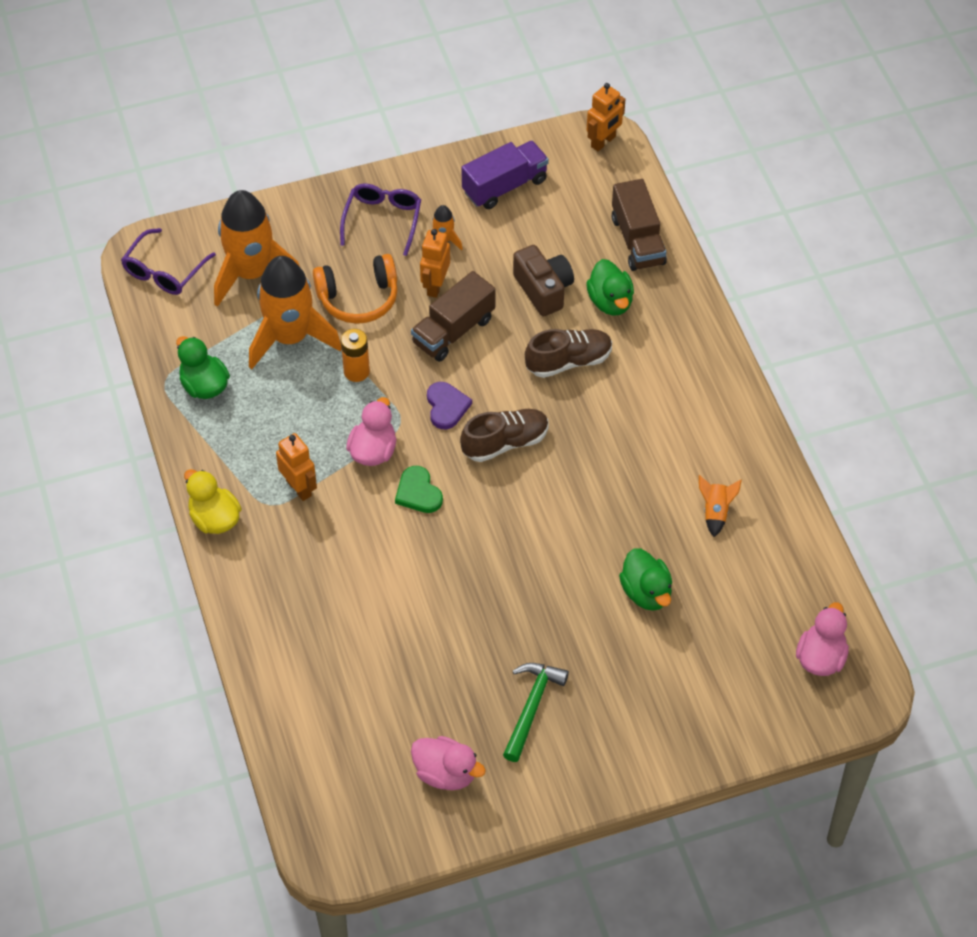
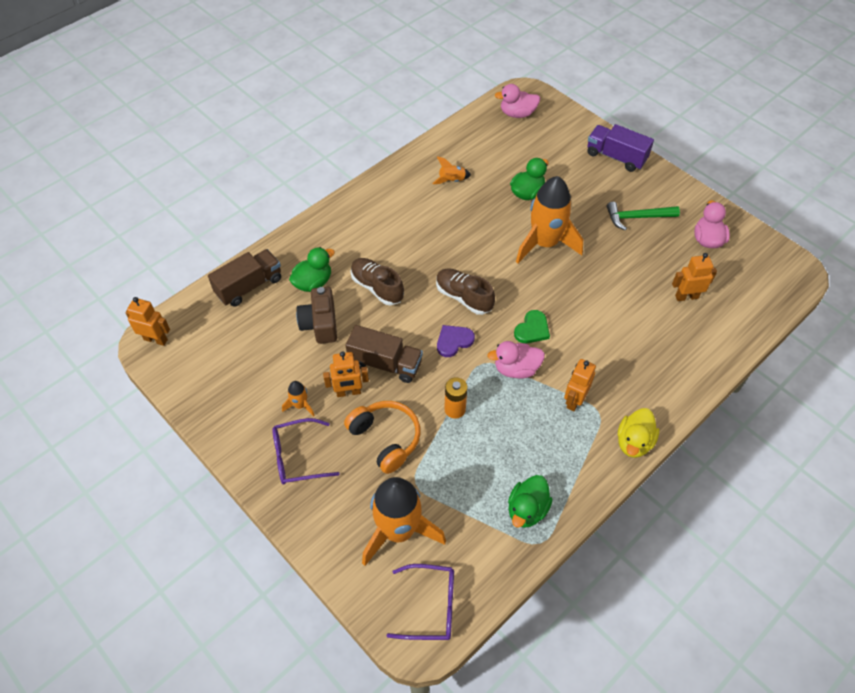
camera: 115 degrees left, 0 degrees up
orange rocket [249,256,342,369] -> orange rocket moved to [516,176,583,263]
purple truck [461,141,549,209] -> purple truck moved to [587,124,654,172]
brown camera [513,245,574,316] -> brown camera turned 45 degrees counterclockwise [296,287,337,344]
none -> orange robot [672,253,717,301]

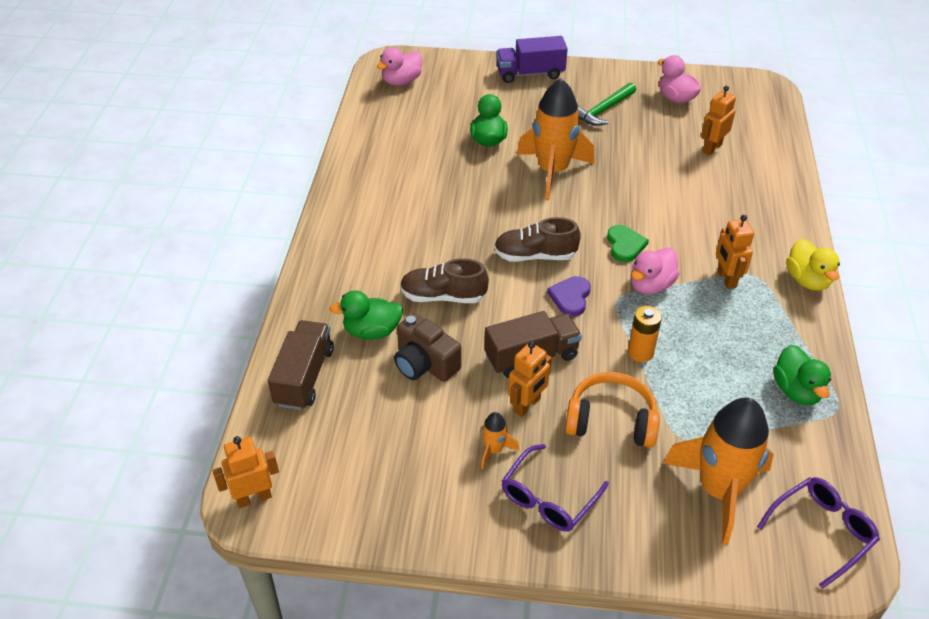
camera: 40 degrees left, 10 degrees down
green duck [289,247,335,292] -> green duck turned 105 degrees counterclockwise [330,291,403,340]
orange rocket [432,156,471,184] -> none

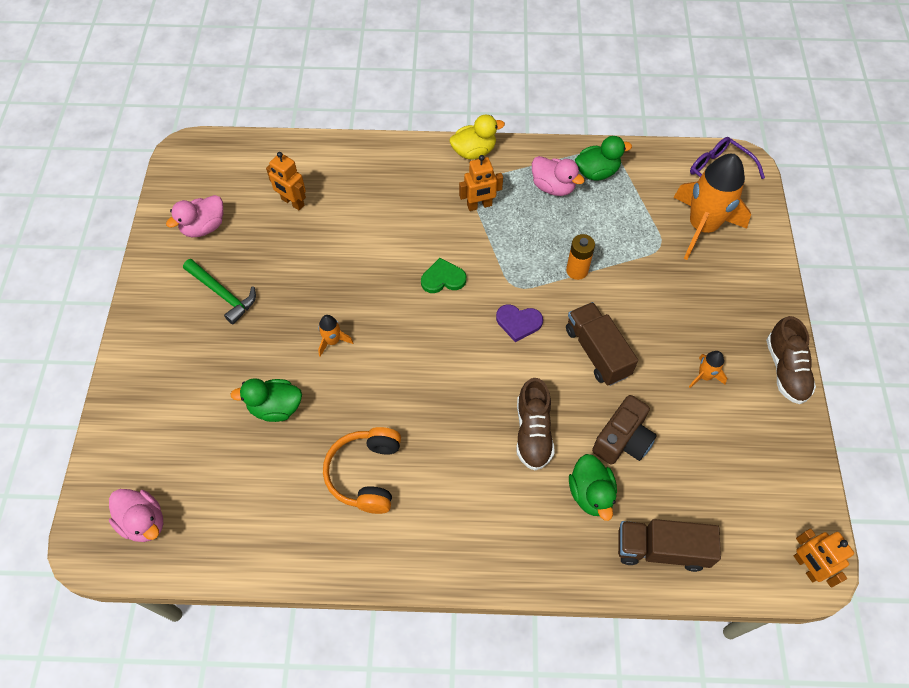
camera: 95 degrees left, 15 degrees up
brown shoe [494,217,581,262] -> brown shoe moved to [766,316,816,404]
purple truck [496,36,568,83] -> none
purple glasses [502,444,609,532] -> none
orange robot [508,341,552,417] -> none
orange rocket [517,78,595,201] -> orange rocket [318,315,354,357], size x0.43
orange headphones [565,372,660,448] -> orange headphones moved to [323,427,401,514]
pink duck [631,247,679,294] -> pink duck moved to [532,156,585,196]

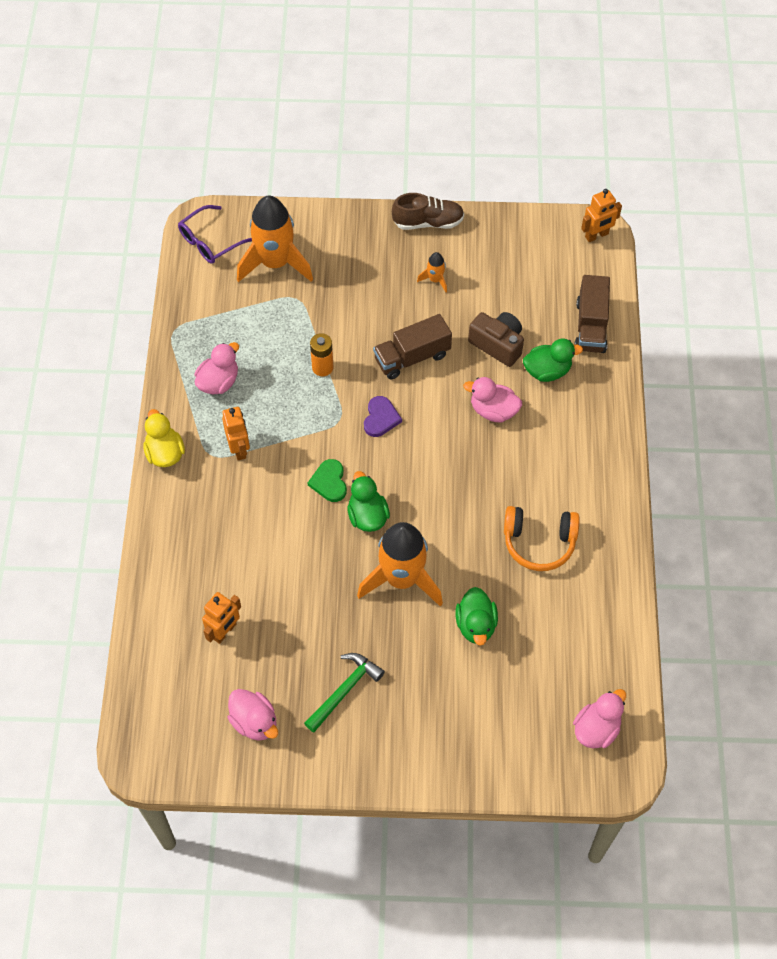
camera: 90 degrees left, 0 degrees up
orange rocket [318,315,354,357] -> orange rocket [357,522,443,607], size x2.33
brown shoe [516,378,554,471] -> pink duck [463,377,522,423]
green duck [575,136,632,181] -> green duck moved to [347,471,390,532]

